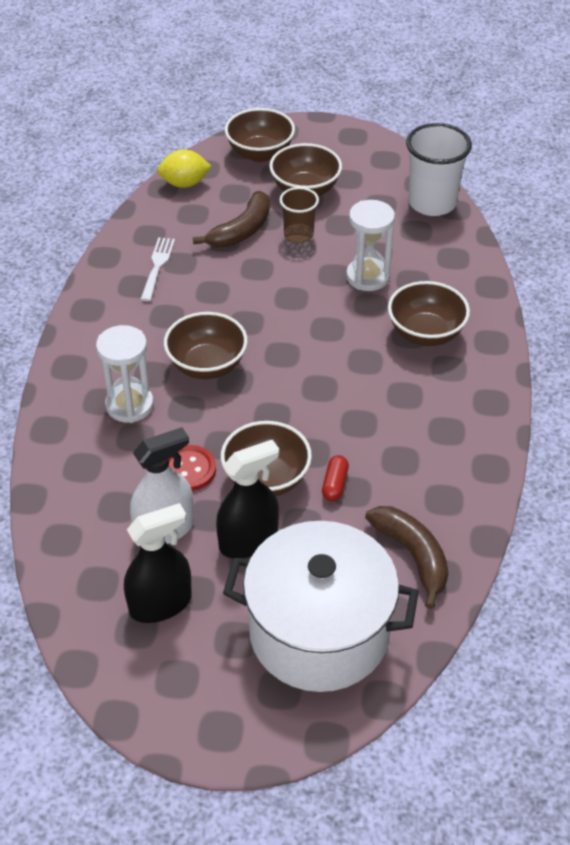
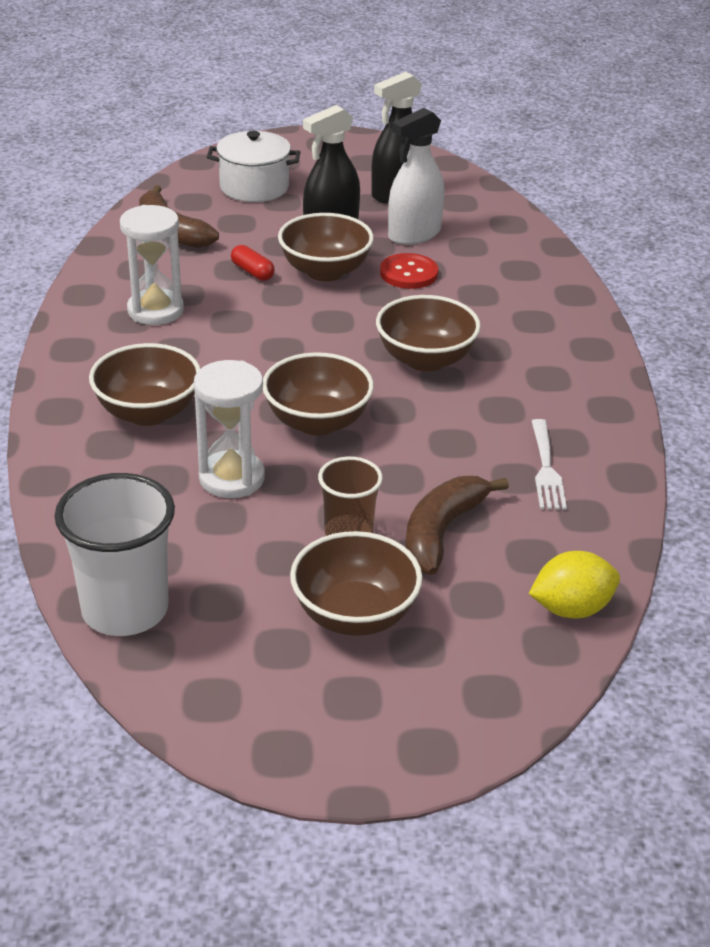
camera: 170 degrees right, 10 degrees down
white hourglass [96,325,154,423] -> white hourglass moved to [120,205,184,325]
white pot [223,521,419,692] -> white pot [207,131,300,202], size x0.57
brown bowl [225,108,295,162] -> brown bowl moved to [263,352,374,436]
red capsule [322,455,349,501] -> red capsule turned 45 degrees counterclockwise [231,245,275,281]

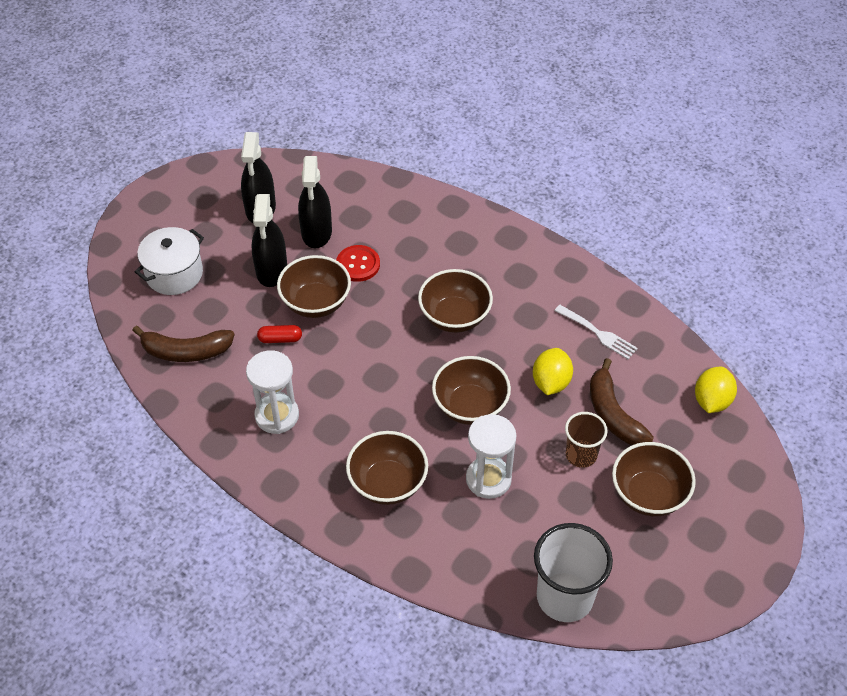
camera: 50 degrees left, 15 degrees up
white spray bottle [388,108,445,245] -> black spray bottle [298,156,332,249]
none -> yellow lemon [533,348,573,395]

